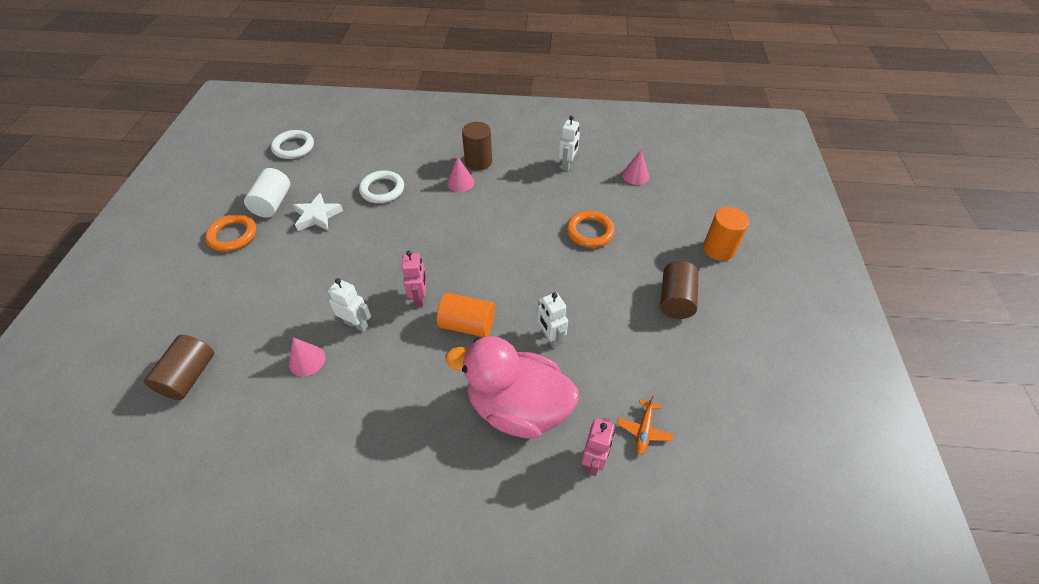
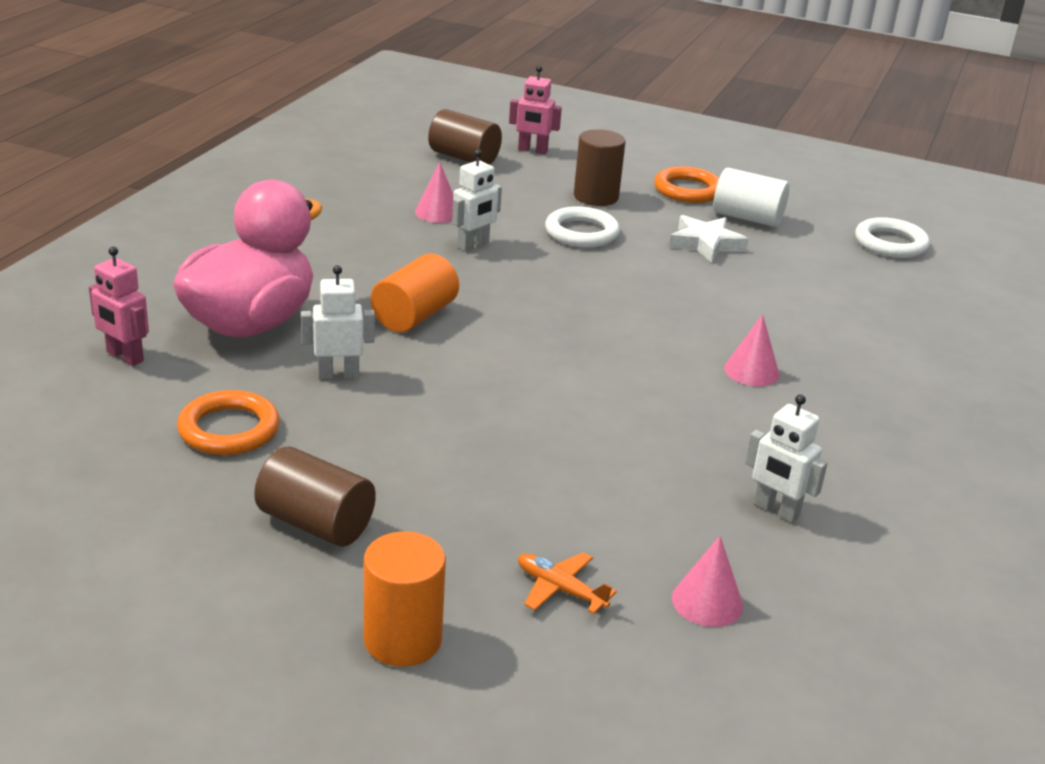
camera: 105 degrees right, 20 degrees down
white ring [359,170,404,203] -> white ring moved to [545,206,620,248]
pink robot [402,251,427,307] -> pink robot moved to [509,66,562,154]
brown cylinder [462,122,492,170] -> brown cylinder moved to [574,129,625,206]
orange ring [567,211,615,248] -> orange ring moved to [177,390,280,455]
orange plane [617,395,674,455] -> orange plane moved to [518,552,617,614]

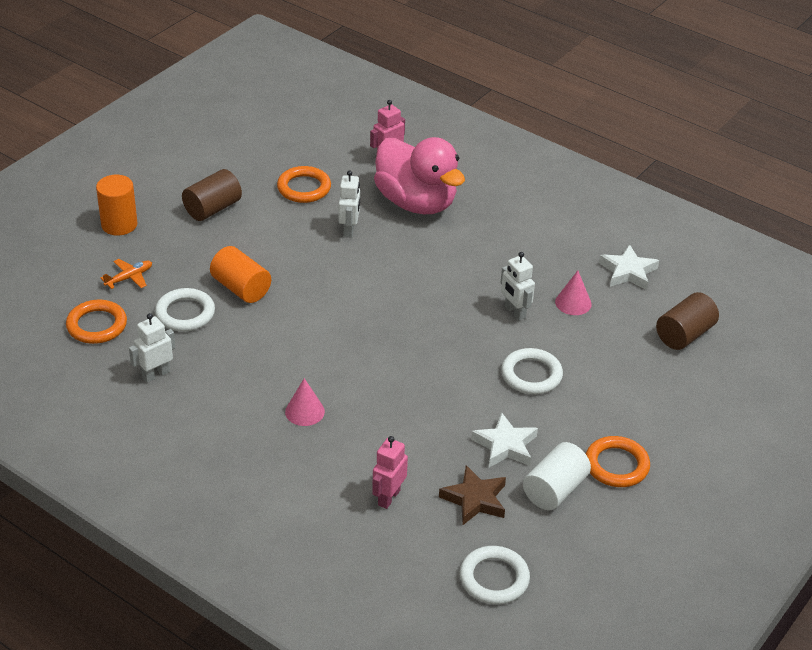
camera: 105 degrees right, 10 degrees up
orange cylinder [371,253,459,332] -> orange cylinder moved to [210,246,271,303]
pink robot [509,66,562,154] -> pink robot moved to [372,436,408,509]
brown cylinder [574,129,625,206] -> none
pink cone [672,536,743,627] -> orange ring [66,300,127,344]
none -> white ring [155,288,215,331]
none -> brown star [439,465,506,525]
none -> white star [599,244,659,290]

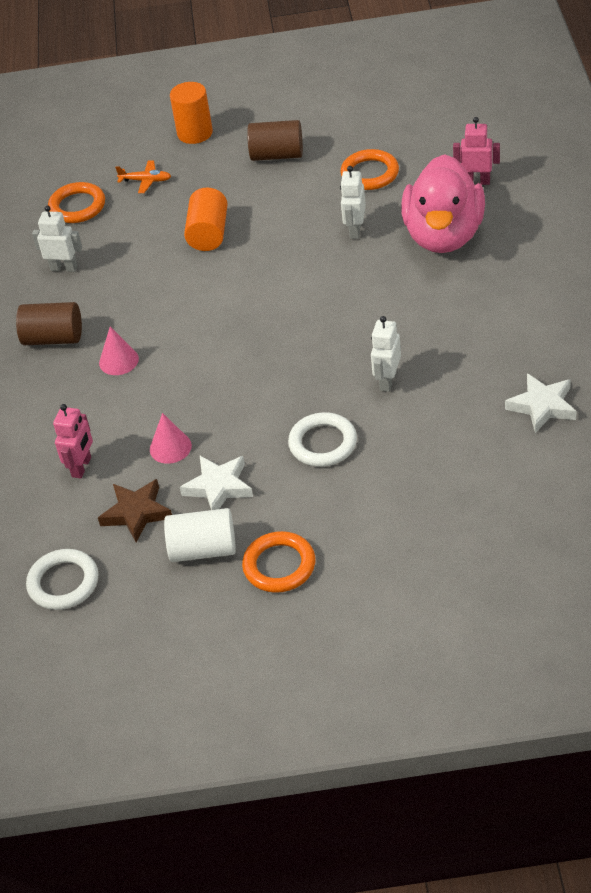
camera: 55 degrees right, 5 degrees up
white ring [155,288,215,331] -> none
white robot [339,170,360,238] -> white robot turned 135 degrees clockwise [340,166,366,239]
pink robot [372,436,408,509] -> pink robot turned 120 degrees clockwise [53,404,93,479]
pink cone [555,270,592,315] -> pink cone moved to [150,413,192,464]
brown cylinder [656,292,719,350] -> brown cylinder moved to [16,302,82,345]

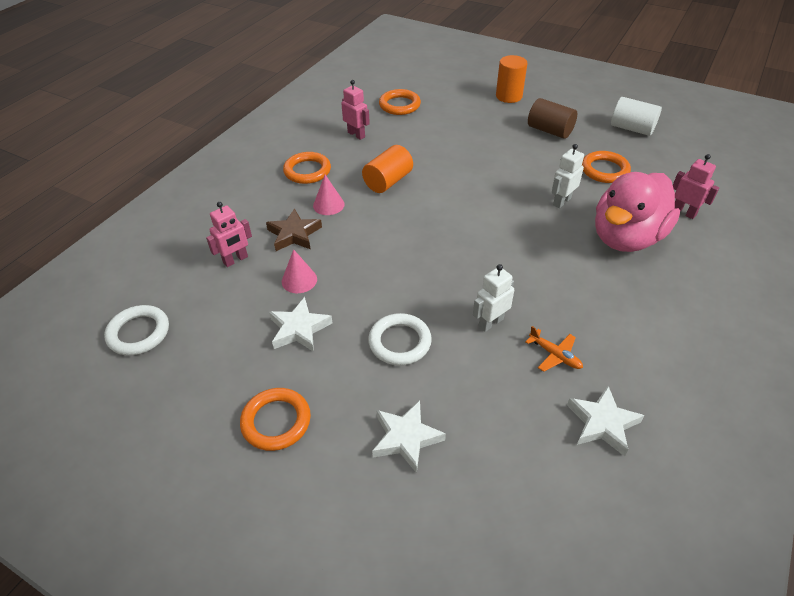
camera: 30 degrees right, 0 degrees up
brown cylinder [16,302,82,345] -> orange ring [283,152,331,184]
white robot [32,206,82,272] -> pink robot [341,80,370,140]
brown star [98,479,172,542] -> brown star moved to [266,208,322,251]
orange plane [115,161,171,193] -> orange plane moved to [525,326,583,372]
white cylinder [164,508,236,562] -> white cylinder moved to [611,97,662,136]
orange cylinder [184,188,228,251] -> orange cylinder moved to [362,145,413,193]
none -> white star [372,401,446,473]

